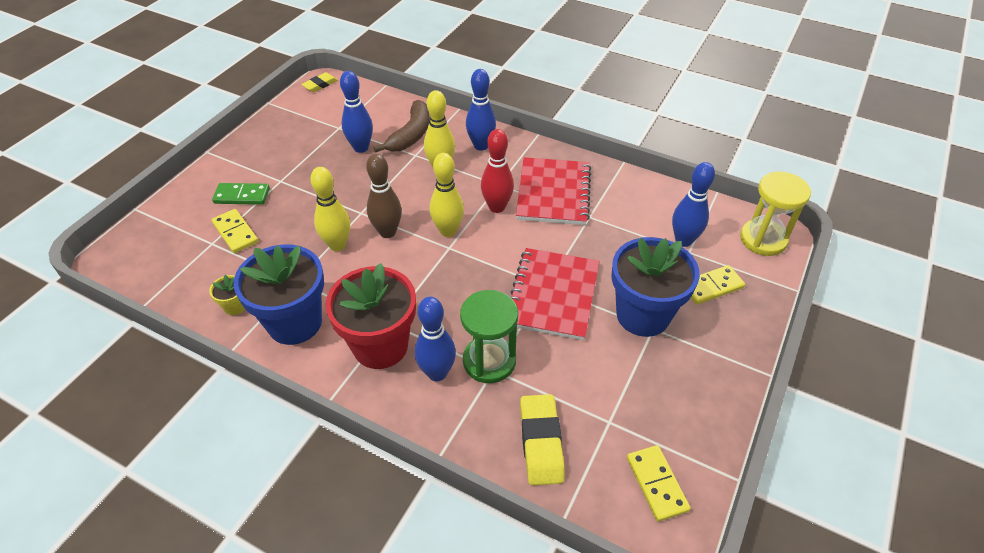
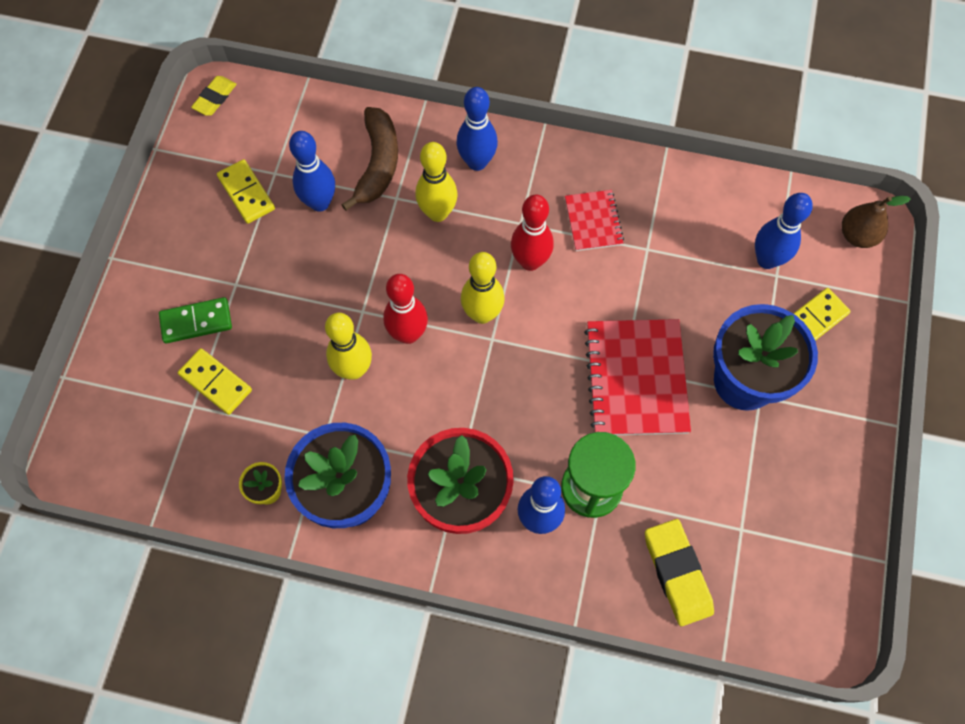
camera: 15 degrees left, 20 degrees up
brown bowling pin [366,154,402,238] -> red bowling pin [383,274,428,344]
red notebook [516,157,591,225] -> red notebook [565,190,624,251], size x0.55
yellow domino [627,445,691,522] -> yellow domino moved to [217,159,275,224]
yellow hourglass [740,172,811,256] -> brown pear [842,196,910,248]

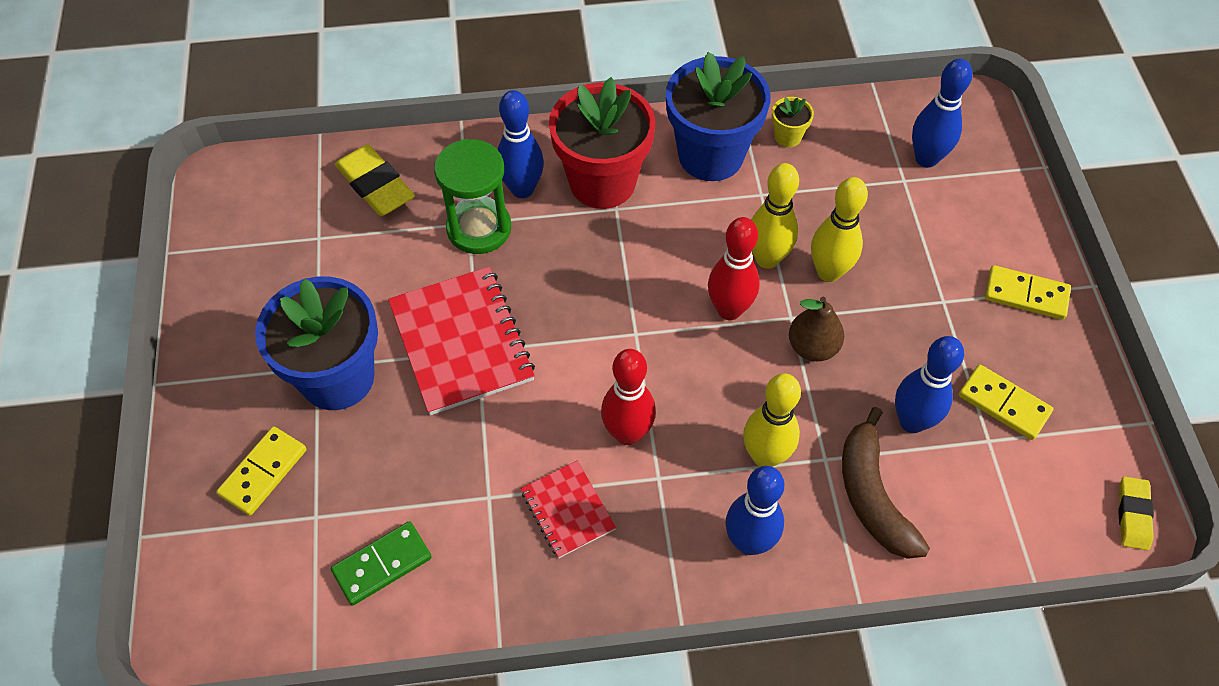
camera: 160 degrees right, 10 degrees down
green domino [159,297,232,343] -> green domino moved to [331,521,432,606]
yellow domino [178,348,252,415] -> yellow domino moved to [985,265,1071,320]
yellow bowling pin [461,252,504,324] -> yellow bowling pin moved to [811,177,868,282]
blue bowling pin [755,193,813,269] -> blue bowling pin moved to [912,59,972,168]
brown pear [842,196,910,248] -> brown pear moved to [789,297,844,361]

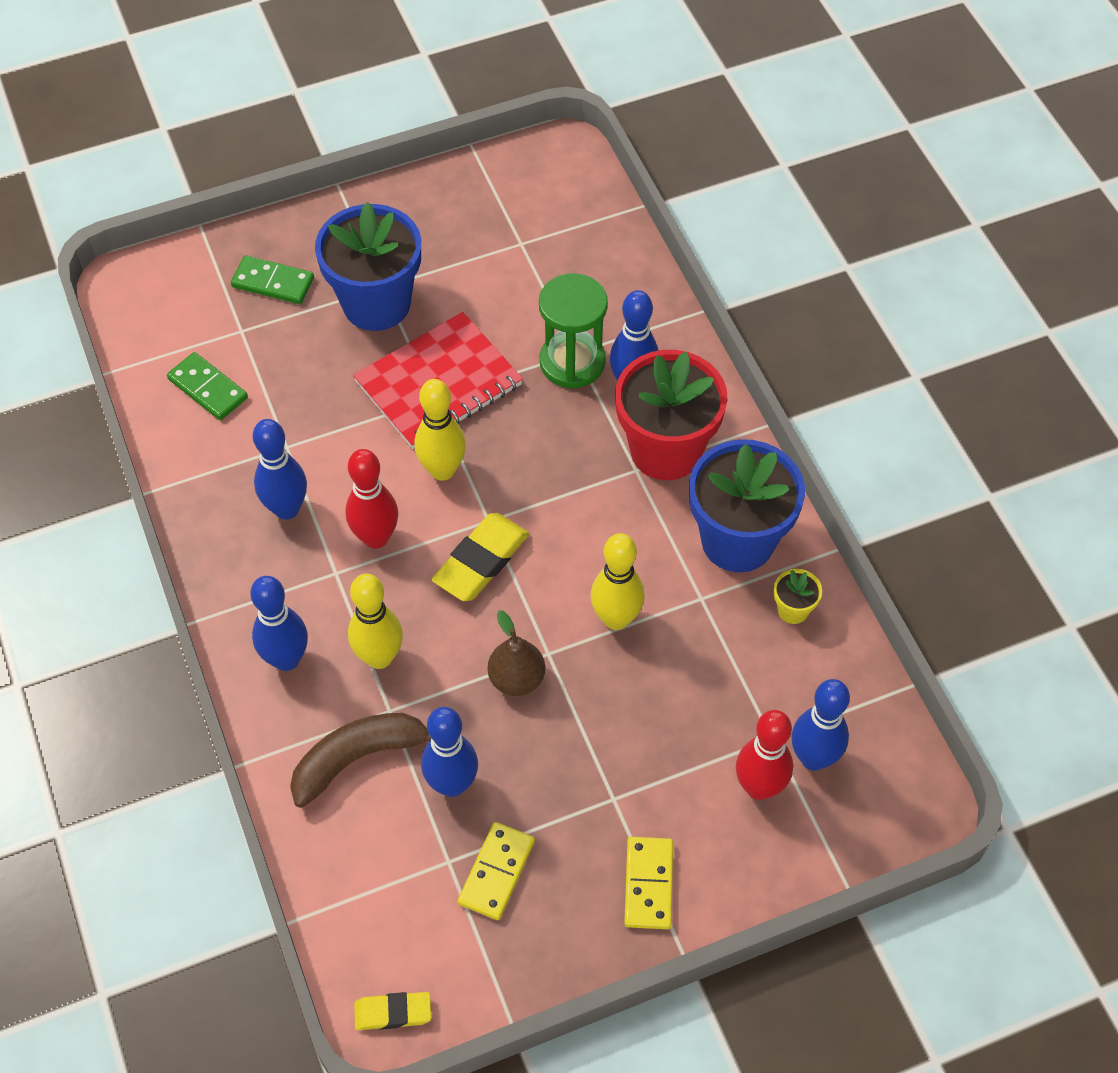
camera: 75 degrees right, 0 degrees up
yellow domino [216,426,306,516] -> green domino [231,255,314,304]
yellow eraser [335,144,415,216] -> yellow eraser moved to [432,513,529,601]
red notebook [521,461,616,558] -> blue bowling pin [253,419,307,519]
red bowling pin [708,217,760,320] -> red bowling pin moved to [736,710,793,800]
yellow bowling pin [811,177,868,282] -> yellow bowling pin moved to [414,379,466,481]

